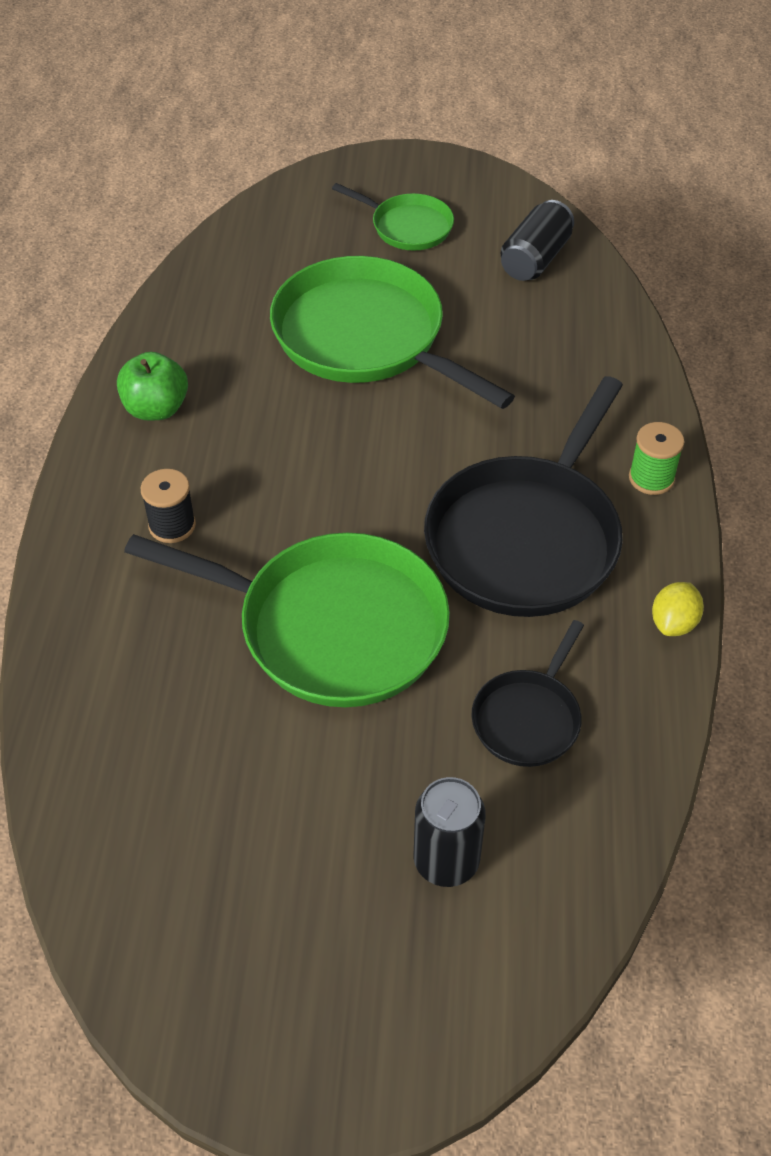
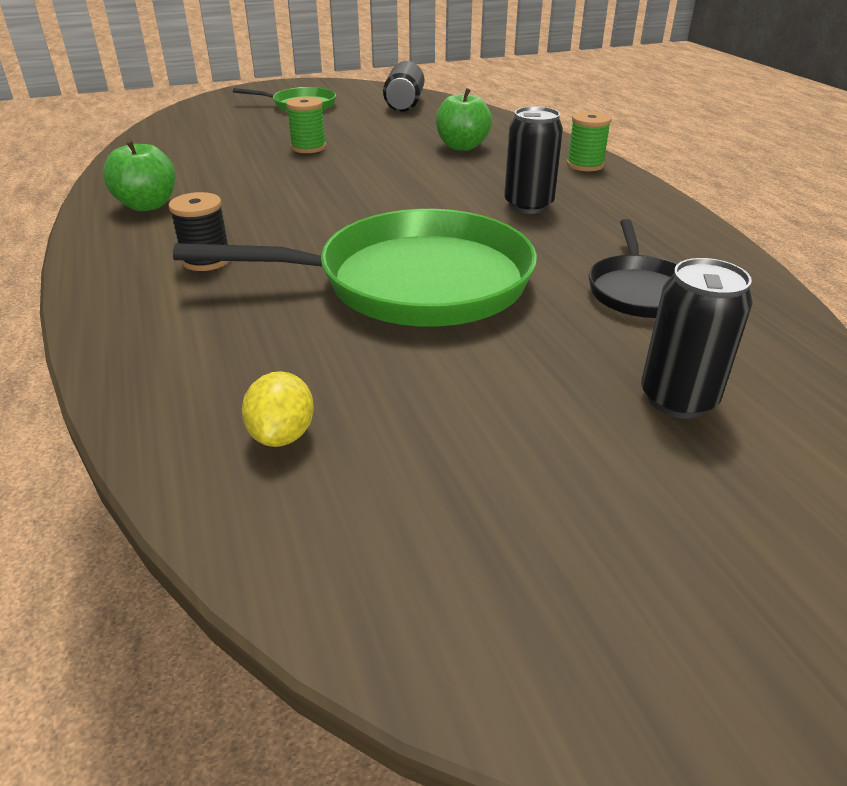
camera: 25 degrees left, 15 degrees down
green pan [270,256,515,409] -> green spool [286,97,326,153]
black pan [424,376,623,617] -> black can [504,106,563,214]
yellow lemon [652,582,704,636] -> yellow lemon moved to [242,371,314,447]
none -> green apple [436,88,492,151]

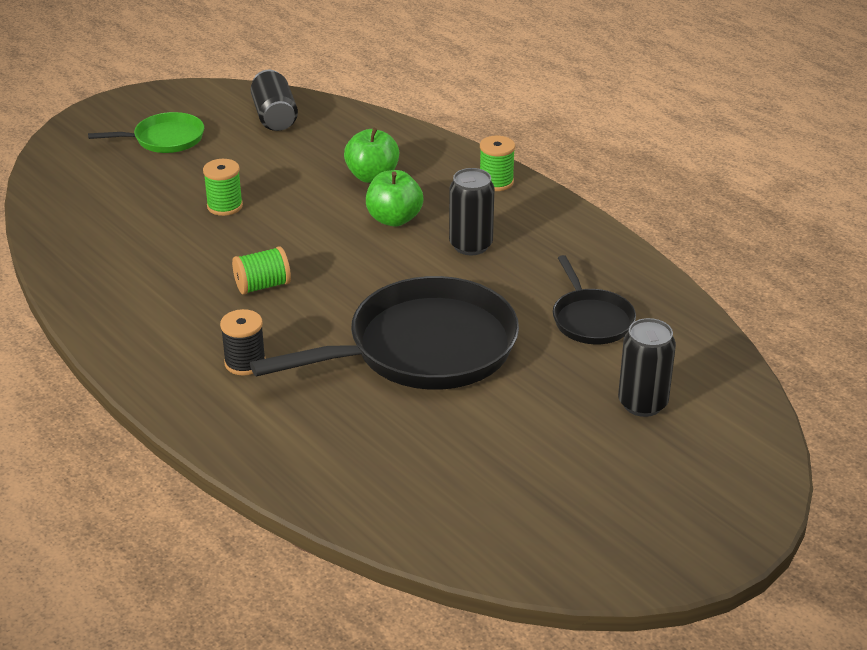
camera: 20 degrees left, 0 degrees up
green apple [103,139,175,211] -> green apple moved to [366,170,423,226]
green pan [173,209,537,327] -> black pan [250,276,519,390]
yellow lemon [242,371,314,447] -> none
none -> green spool [232,246,291,295]

